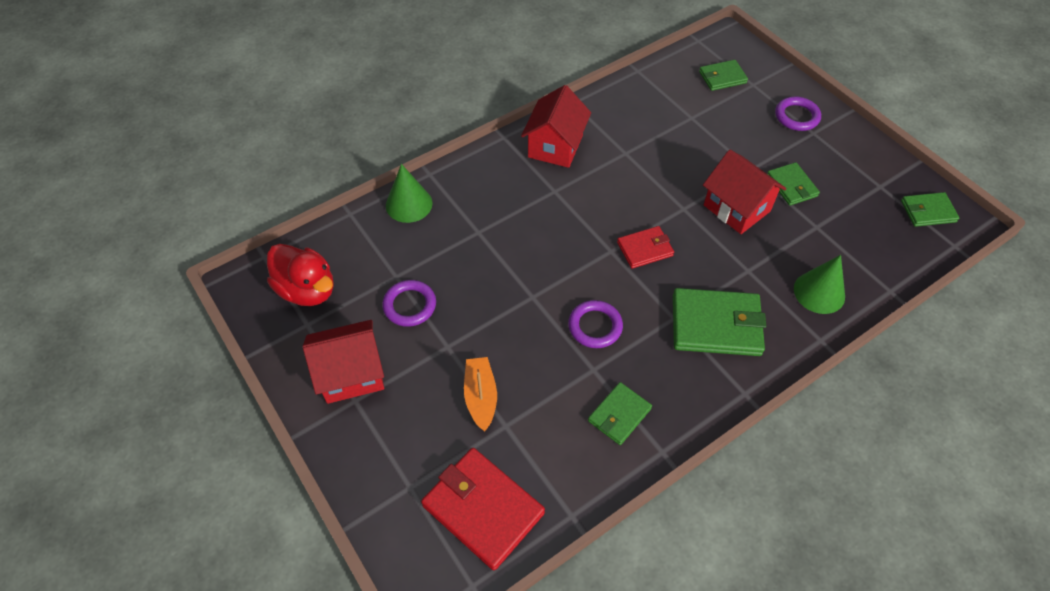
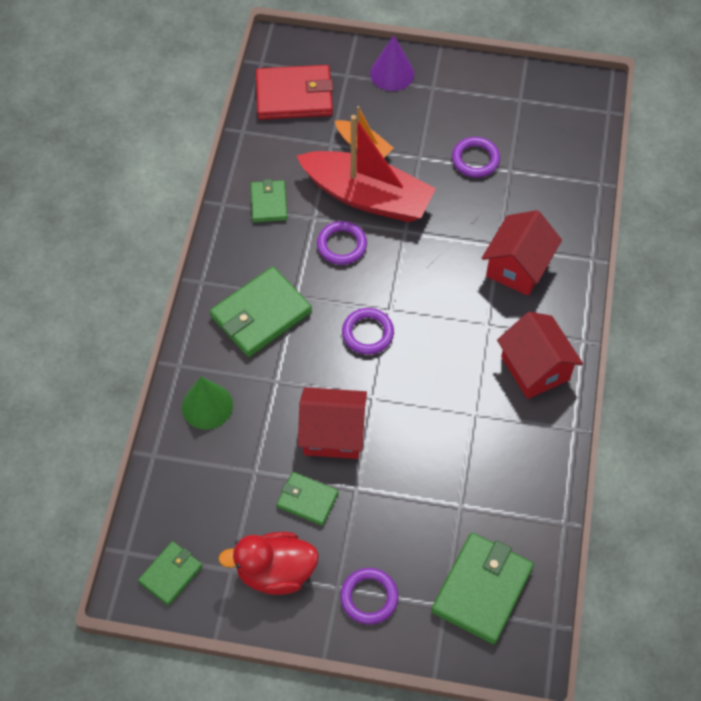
camera: 135 degrees right, 5 degrees up
red duck [267,244,334,306] -> red duck moved to [218,532,319,595]
red house [303,320,384,404] -> red house moved to [482,210,562,296]
green cone [386,164,433,223] -> none
red wallet [617,226,674,269] -> purple ring [342,308,394,355]
green wallet [699,60,748,91] -> green wallet [431,533,534,645], size x1.74
none -> red boat [297,115,436,222]
none -> purple cone [370,35,414,91]

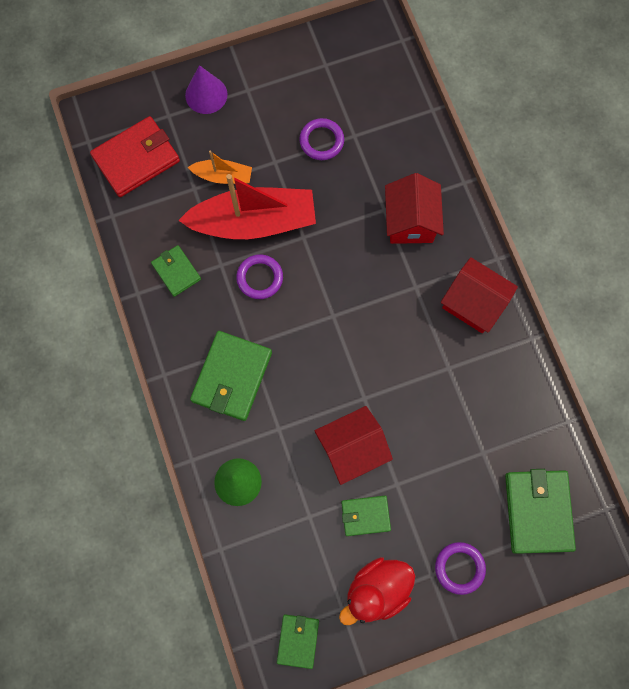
camera: 30 degrees left, 15 degrees up
purple ring [342,308,394,355] -> none

